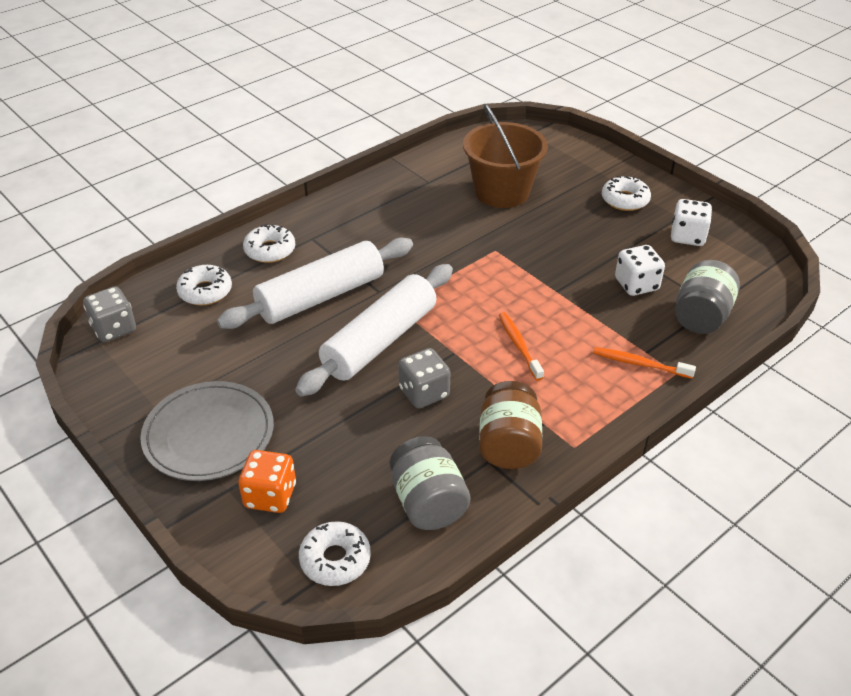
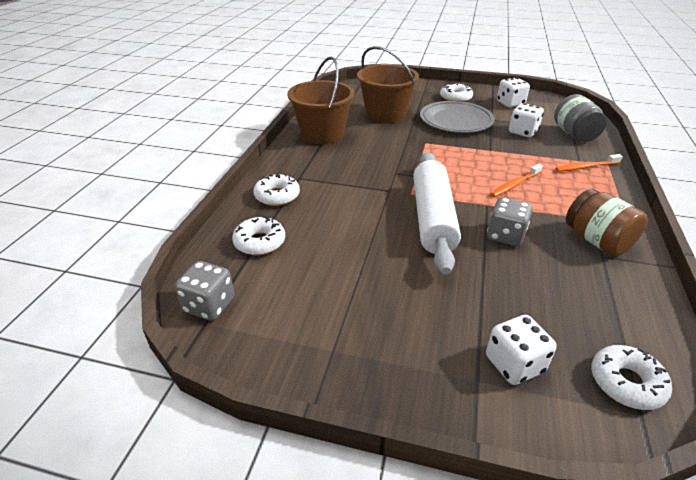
camera: 35 degrees left, 5 degrees down
grey plate [140,381,274,481] -> grey plate moved to [420,101,495,133]
white rolling pin [217,238,413,329] -> none
orange dice [238,450,296,513] -> white dice [486,315,557,385]
grey jar [390,436,470,530] -> none
orange toothbrush [499,312,544,380] -> orange toothbrush turned 75 degrees counterclockwise [491,164,543,197]
none -> brown bucket [287,57,354,144]

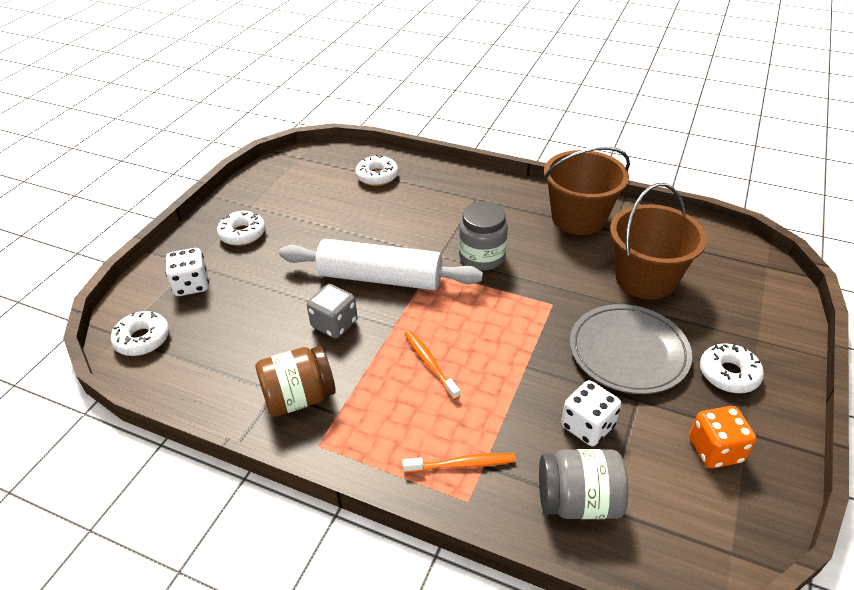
camera: 100 degrees right, 5 degrees up
grey dice [175,261,234,321] -> none
white donut [253,173,300,206] -> white donut moved to [217,211,265,246]
white dice [497,78,530,107] -> orange dice [689,406,756,468]
orange toothbrush [555,154,623,172] -> orange toothbrush turned 90 degrees clockwise [402,453,516,473]
none -> grey jar [459,202,508,271]

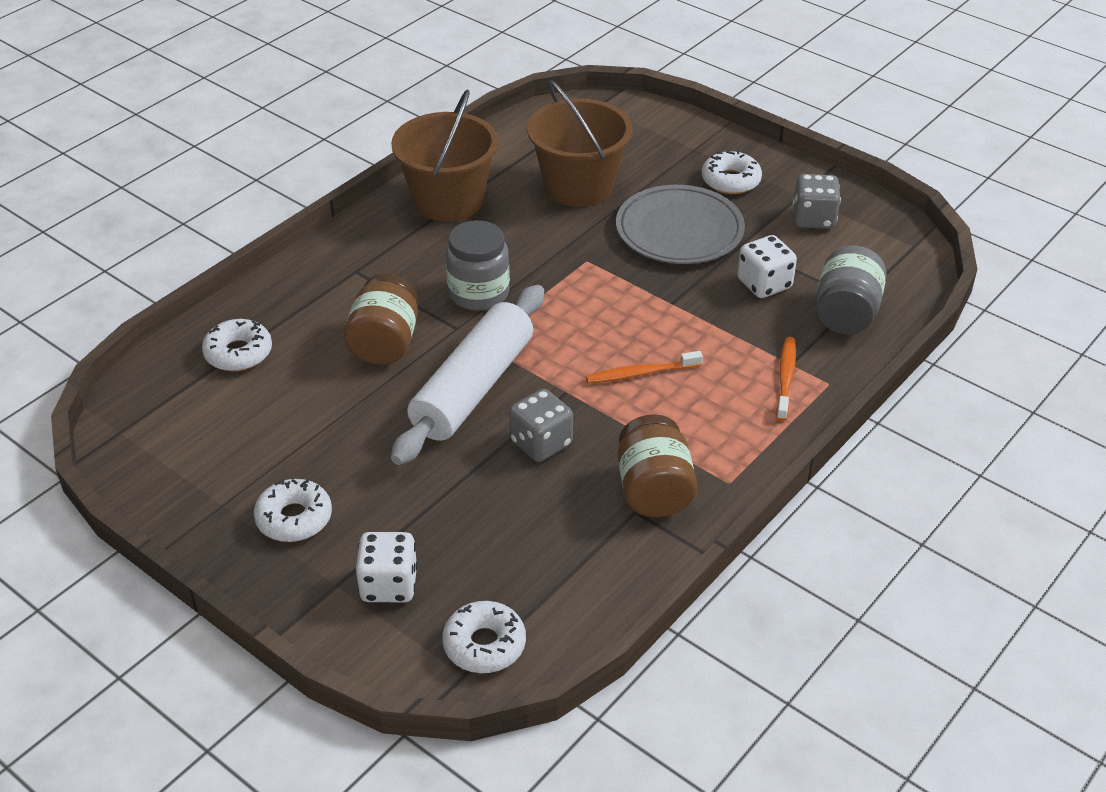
camera: 75 degrees left, 0 degrees up
orange dice [689,406,756,468] -> grey dice [793,174,841,229]
none -> brown jar [344,274,418,365]

